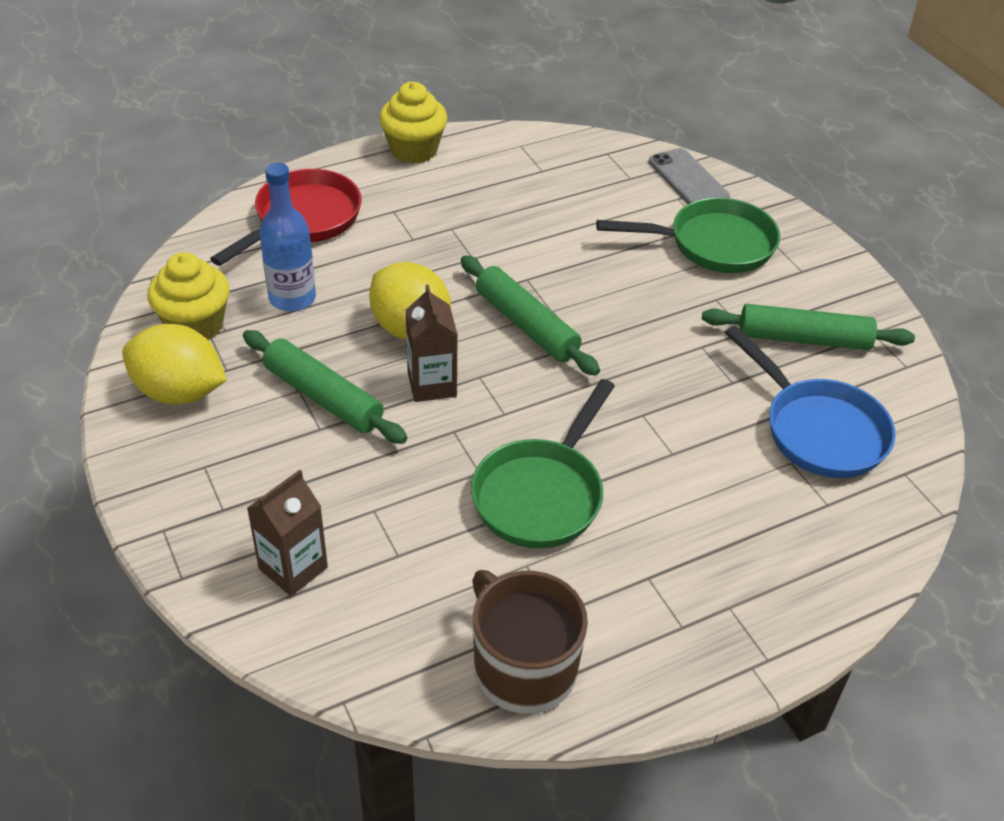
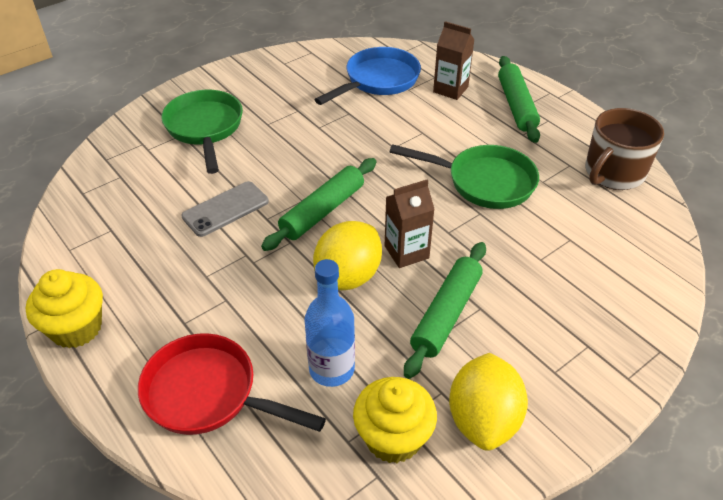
camera: 100 degrees left, 0 degrees up
brown carton [247,470,328,596] -> brown carton moved to [433,21,474,100]
grey phone [649,148,730,204] -> grey phone moved to [181,181,269,237]
green rolling pin [702,304,915,350] -> green rolling pin moved to [498,56,540,143]

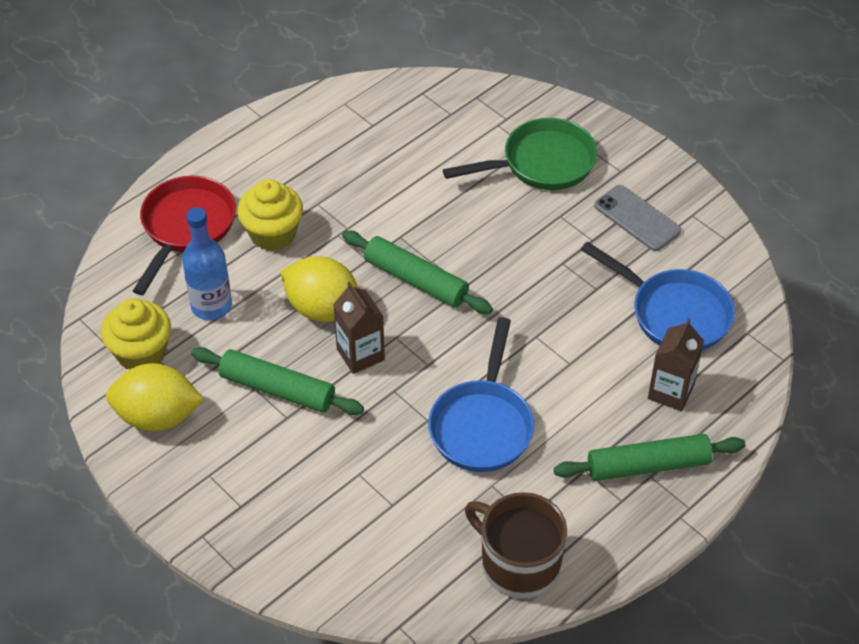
camera: 85 degrees right, 5 degrees up
yellow cupcake [26,269,103,348] -> yellow cupcake moved to [237,179,303,251]
grey phone [181,181,269,237] -> grey phone moved to [594,185,681,251]
green pan [390,144,539,209] -> blue pan [428,317,534,472]

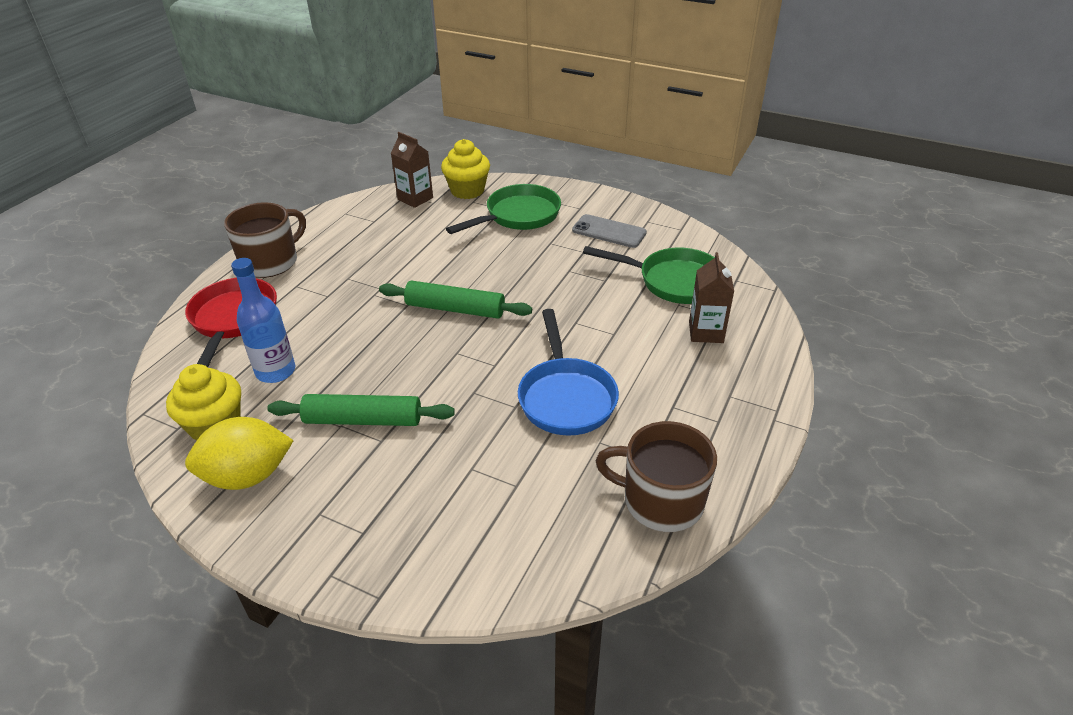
camera: 20 degrees left, 10 degrees down
yellow cupcake [237,179,303,251] -> yellow cupcake moved to [441,139,490,199]
yellow lemon [280,256,358,322] -> none
brown carton [333,281,385,374] -> brown carton moved to [391,132,433,208]
green rolling pin [554,434,746,481] -> none
blue pan [581,241,735,350] -> green pan [583,246,715,304]
none -> brown mug [224,202,306,278]

